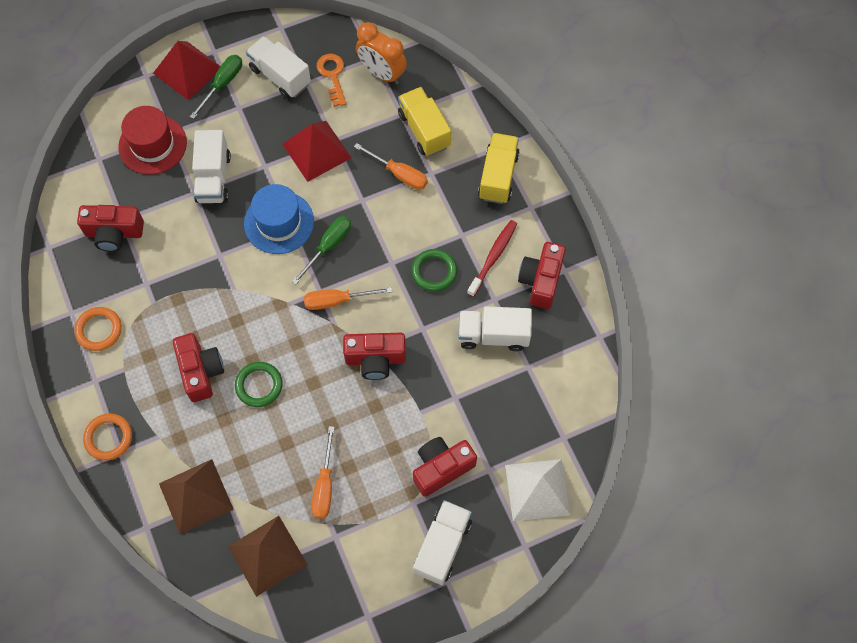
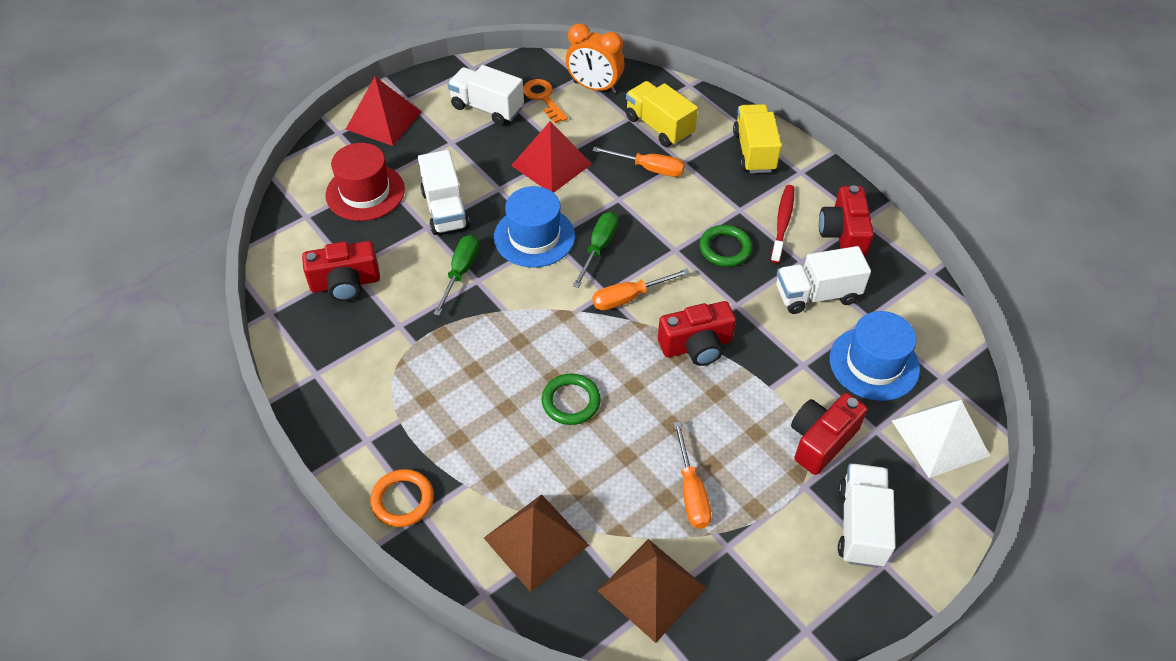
camera: 15 degrees left, 15 degrees down
orange ring [74,307,122,351] -> none
red camera [173,333,224,402] -> none
green screwdriver [190,55,242,119] -> green screwdriver moved to [433,235,479,316]
none -> blue hat [830,311,920,401]

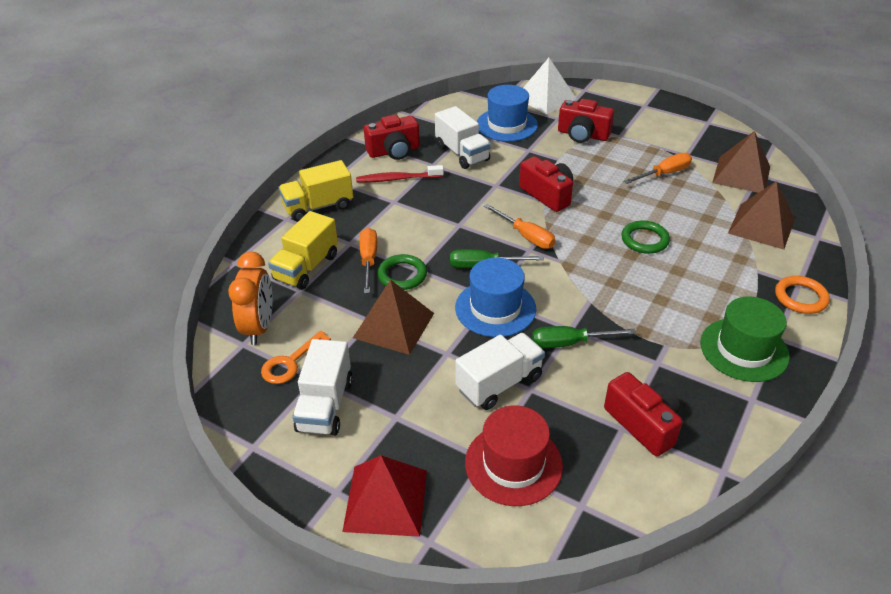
camera: 110 degrees left, 10 degrees down
red pyramid [511,121,592,193] -> brown pyramid [353,279,434,355]
green ring [699,225,752,267] -> green ring moved to [377,254,427,290]
white truck [838,463,896,568] -> none
none -> green hat [700,297,790,382]

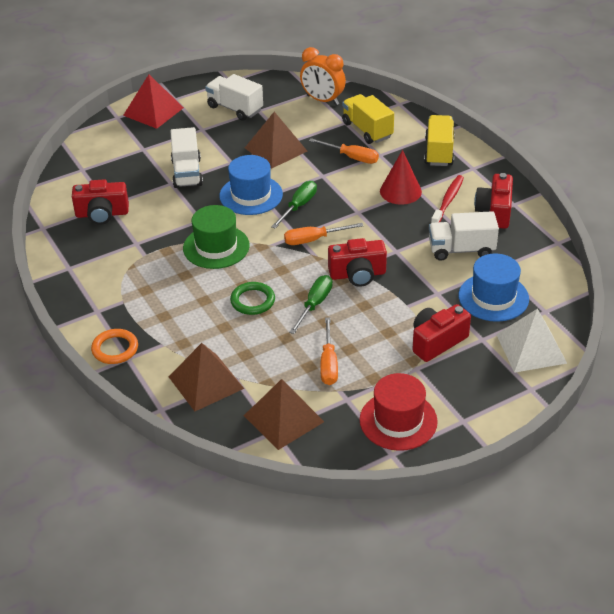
camera: 120 degrees right, 0 degrees up
orange key [261,331,331,384] -> none
green ring [377,254,427,290] -> none
red hat [465,405,563,506] -> red hat moved to [360,373,438,451]
green screwdriver [532,326,636,348] -> green screwdriver moved to [289,275,332,334]
green hat [700,297,790,382] -> green hat moved to [183,205,250,269]
none -> red cone [380,150,422,205]

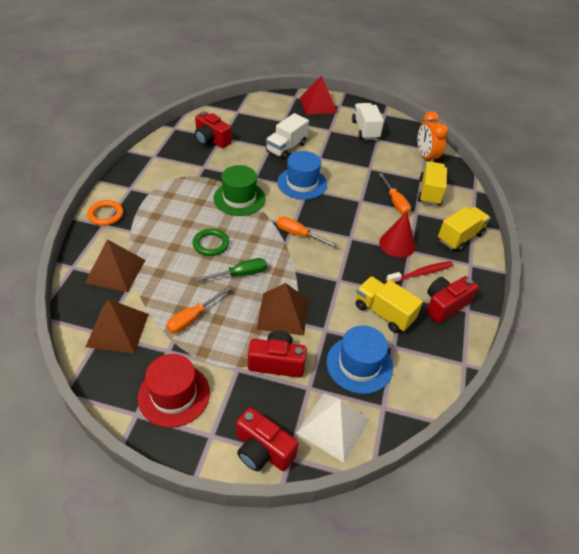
camera: 40 degrees right, 5 degrees up
brown pyramid [245,112,307,169] -> brown pyramid moved to [256,283,308,336]
green screwdriver [271,181,317,229] -> none
red camera [328,238,387,287] -> red camera moved to [236,407,298,471]
white truck [429,211,499,261] -> yellow truck [356,277,423,333]

